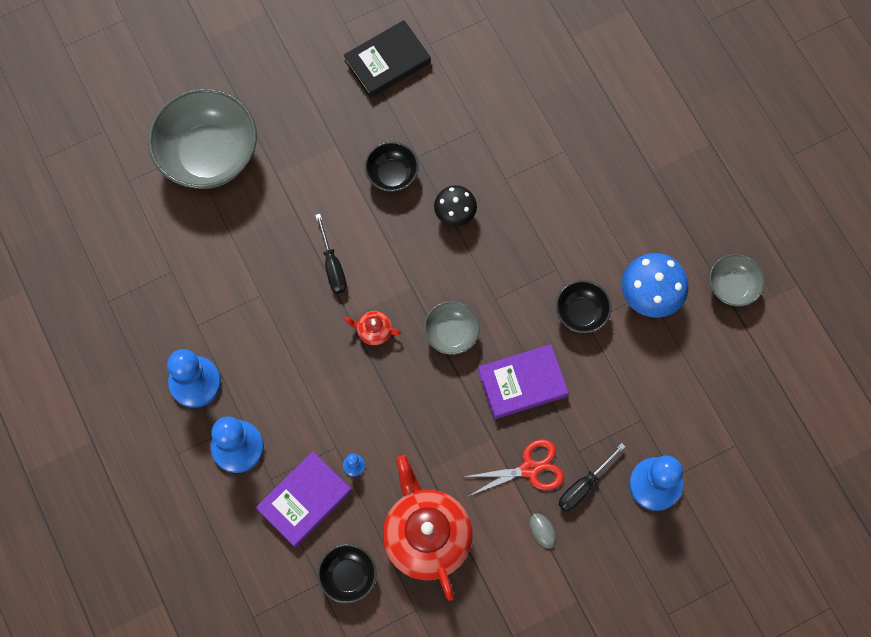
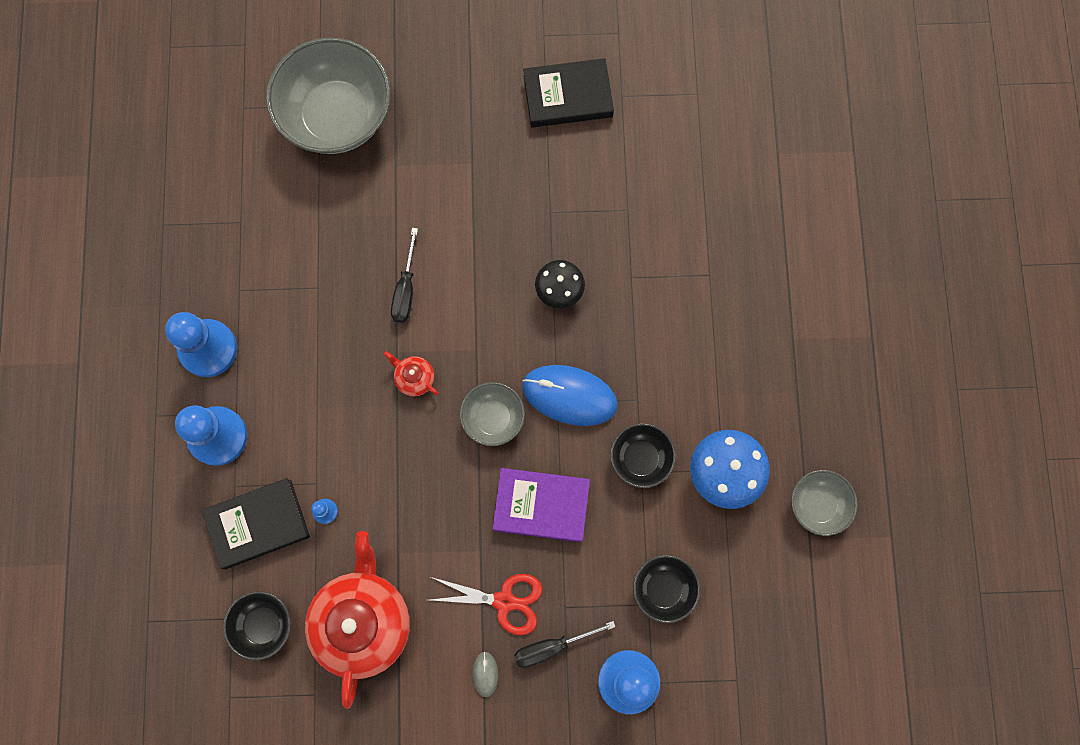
camera: 25 degrees right, 5 degrees up
purple book [256,451,351,547] -> black book [202,478,310,569]
black bowl [365,142,419,192] -> black bowl moved to [633,555,700,623]
none -> blue mouse [522,365,618,426]

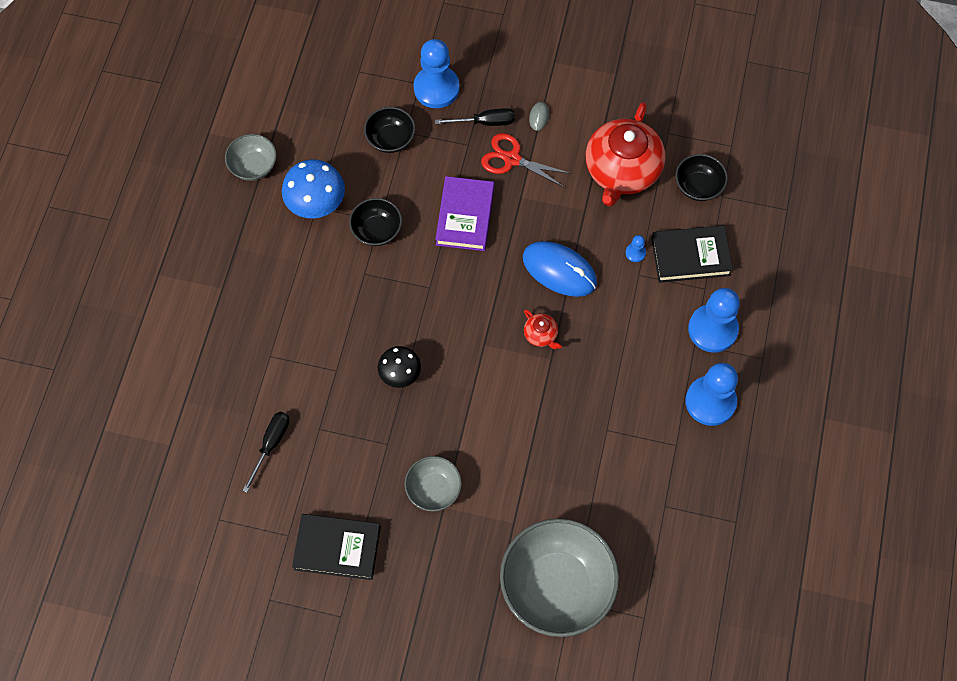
camera: 165 degrees left, 10 degrees down
black screwdriver [391,228,418,323] -> black screwdriver moved to [242,412,289,493]
grey bowl [460,382,525,446] -> grey bowl moved to [404,456,462,512]
purple book [493,468,590,542] -> purple book turned 75 degrees clockwise [435,176,494,251]
blue mouse [522,365,618,426] -> blue mouse moved to [523,241,597,297]

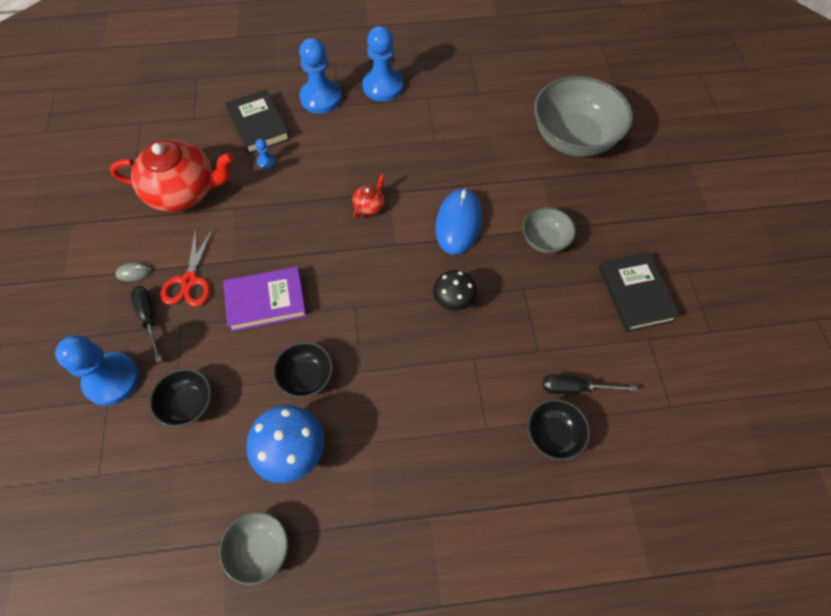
camera: 110 degrees left, 5 degrees down
blue mouse [523,241,597,297] -> blue mouse moved to [435,188,482,255]
black bowl [675,154,728,201] -> black bowl moved to [527,399,590,461]

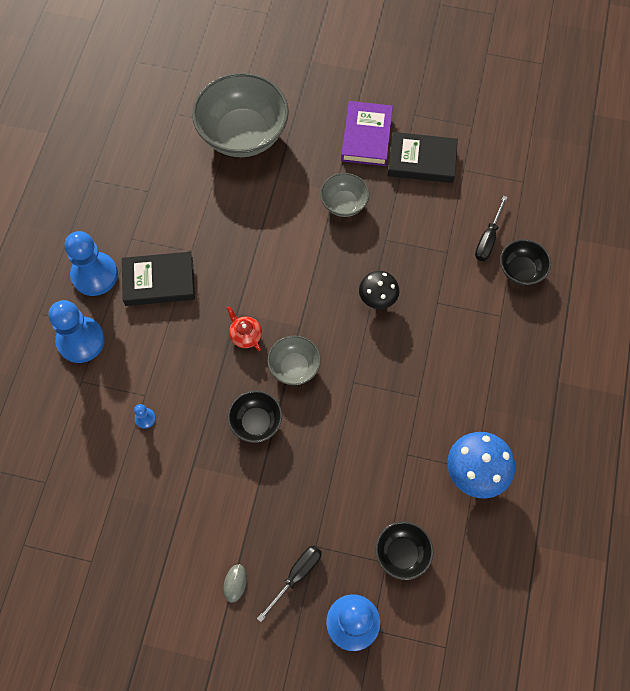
camera: 70 degrees left, 5 degrees up
red teapot [110,140,234,212] -> none
black screwdriver [130,286,162,362] -> black screwdriver turned 135 degrees clockwise [257,545,322,622]
red scissors [160,227,213,307] -> none
grey bowl [219,512,288,585] -> grey bowl moved to [268,335,321,385]
purple book [223,266,307,332] -> purple book moved to [341,101,393,166]
black book [225,89,290,155] -> black book moved to [122,252,195,306]
black bowl [273,342,333,398] -> black bowl moved to [228,390,282,443]
blue mouse [435,188,482,255] -> none

